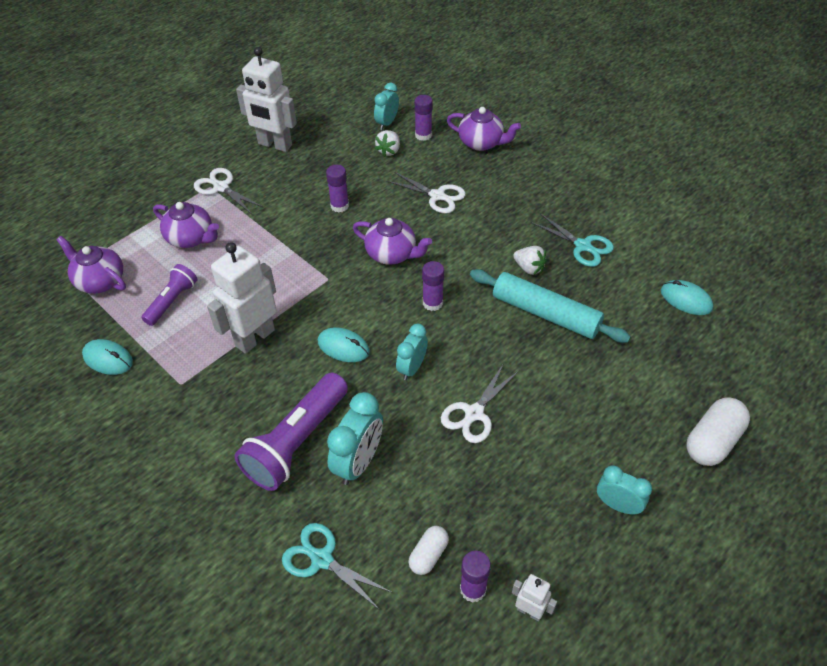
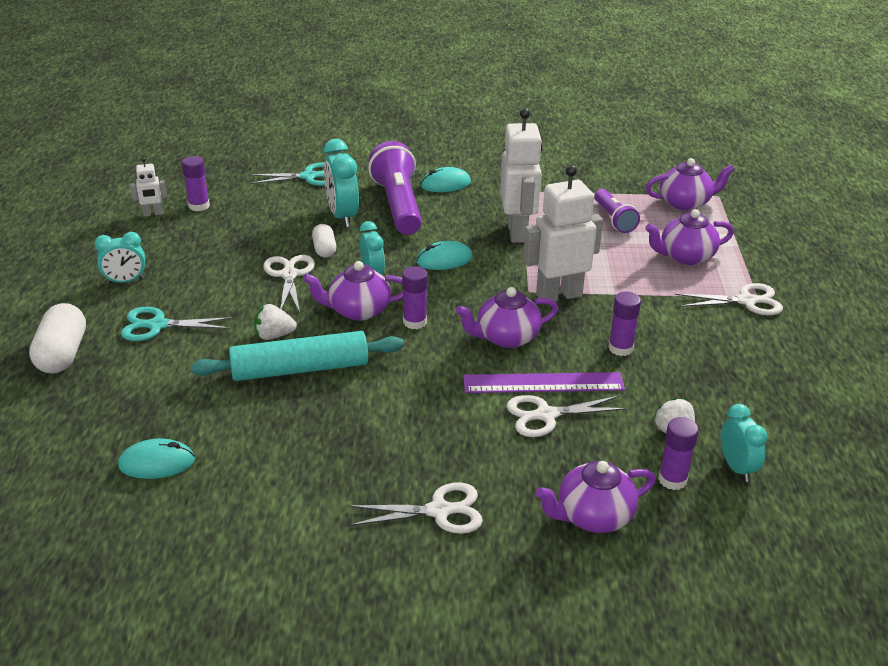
camera: 135 degrees right, 15 degrees down
turquoise mouse [82,339,133,375] -> turquoise mouse moved to [420,167,471,192]
white robot [236,47,297,152] -> white robot moved to [523,165,603,302]
white capsule [409,526,449,575] -> white capsule moved to [312,224,336,258]
white strawberry [513,246,547,275] -> white strawberry moved to [254,304,297,340]
turquoise scissors [531,213,614,267] -> turquoise scissors moved to [121,307,233,341]
none -> purple teapot [303,261,403,321]
none -> white scissors [348,482,483,534]
none -> purple ruler [463,372,625,393]

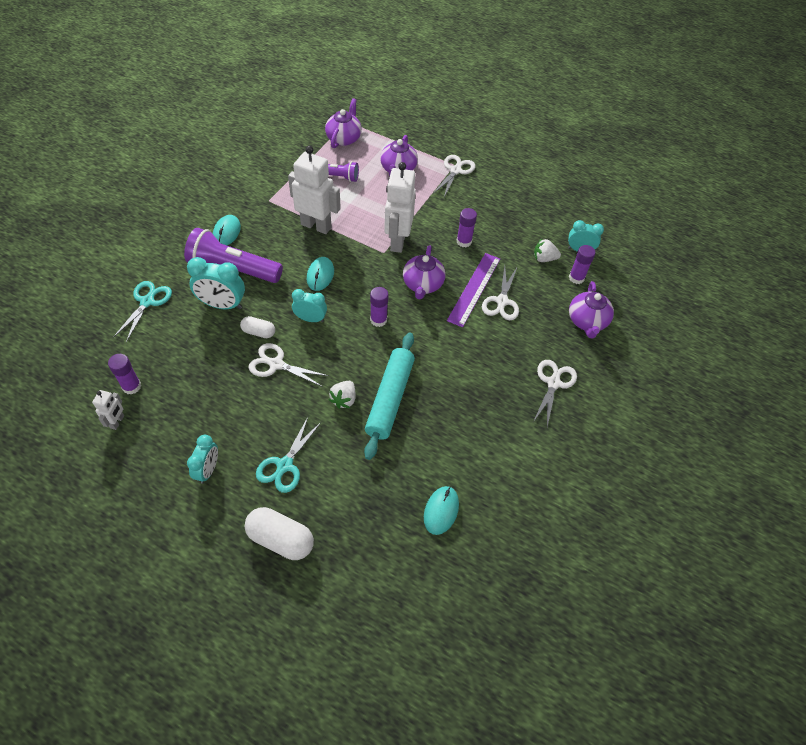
camera: 65 degrees left, 20 degrees up
purple teapot [303,261,403,321] -> none

